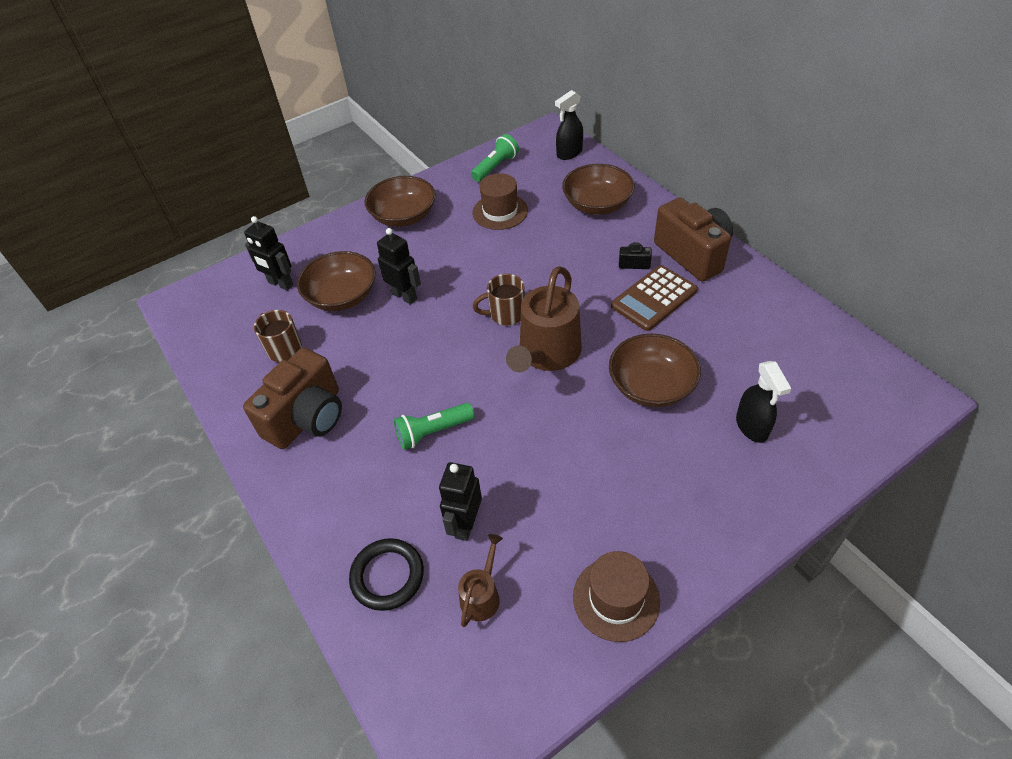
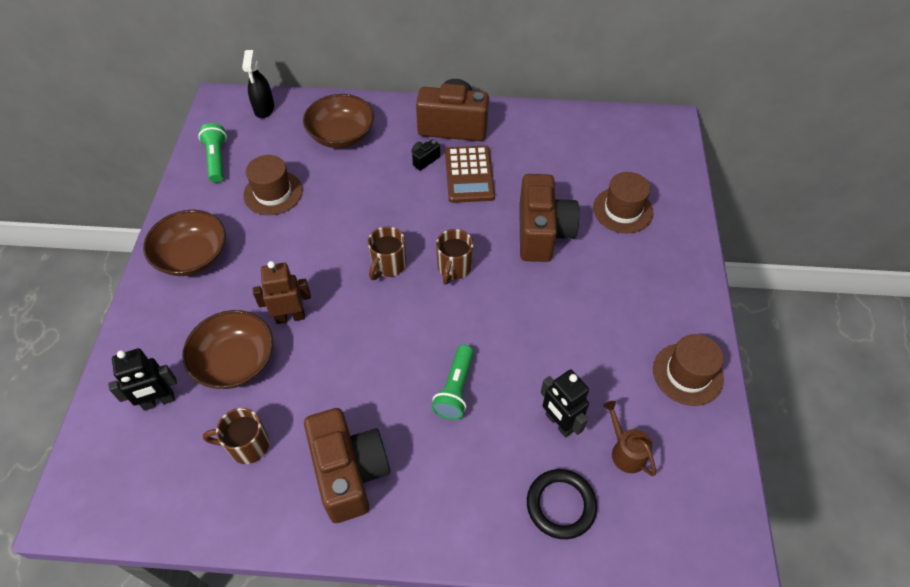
camera: 55 degrees left, 5 degrees up
black robot [377,228,421,305] -> brown robot [253,261,311,324]
brown watering can [506,266,582,373] -> brown mug [436,229,474,285]
brown bowl [609,334,701,407] -> brown camera [519,174,580,262]
black spray bottle [736,361,791,443] -> brown hat [593,172,653,233]

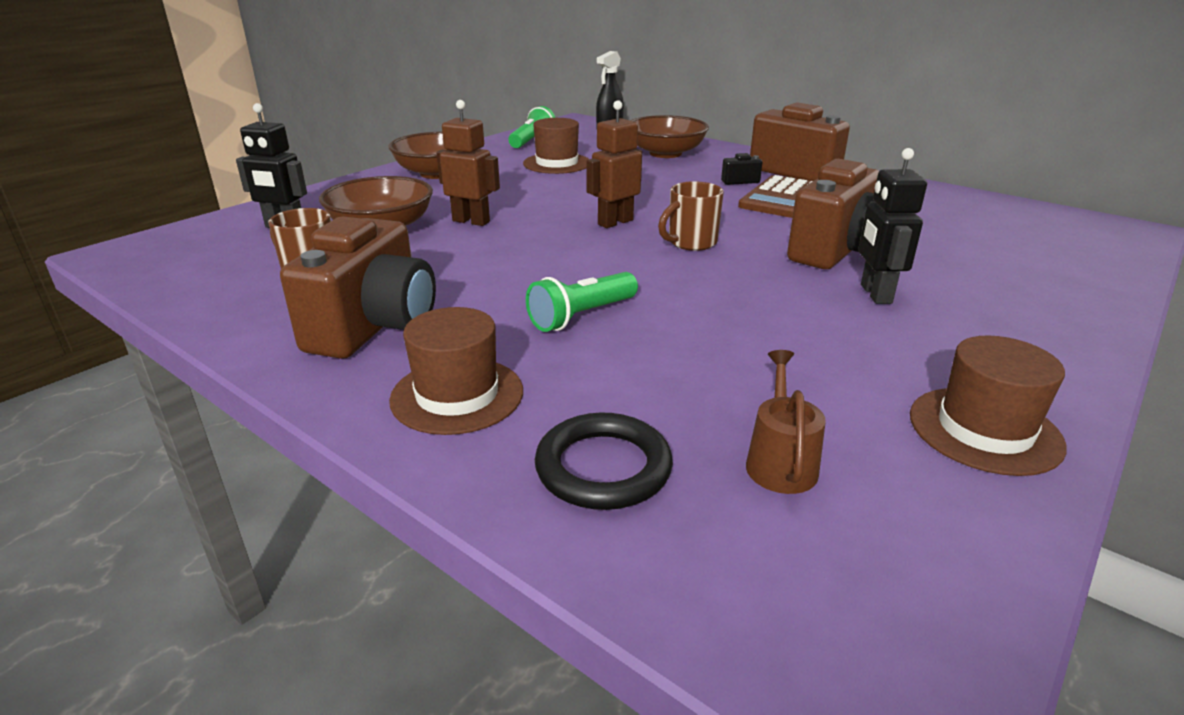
camera: 35 degrees right, 25 degrees down
brown mug [368,226,406,280] -> brown robot [586,100,642,228]
black robot [541,369,589,438] -> black robot moved to [858,148,927,304]
brown hat [593,172,653,233] -> brown hat moved to [389,307,523,435]

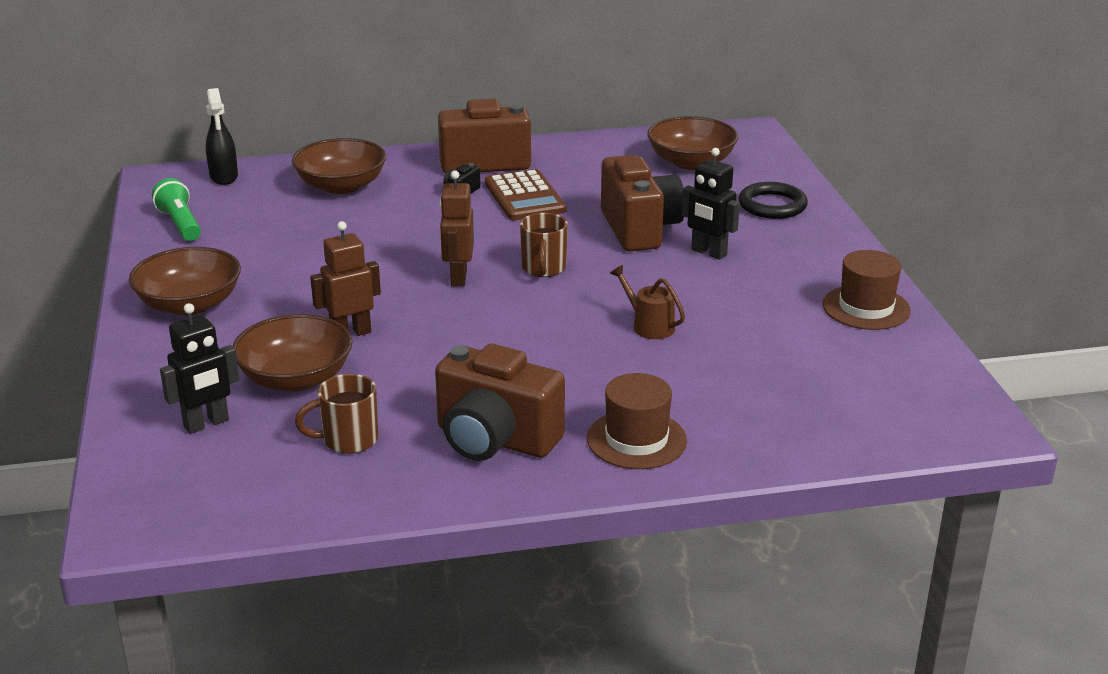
camera: 50 degrees left, 0 degrees up
brown camera [280,216,436,359] -> brown camera turned 150 degrees clockwise [435,344,565,461]
brown hat [523,118,589,174] -> none
green flashlight [526,272,638,332] -> none
black ring [535,412,673,510] -> black ring moved to [739,182,808,219]
brown watering can [746,350,826,494] -> brown watering can moved to [610,265,685,339]
none -> brown bowl [647,116,738,170]

